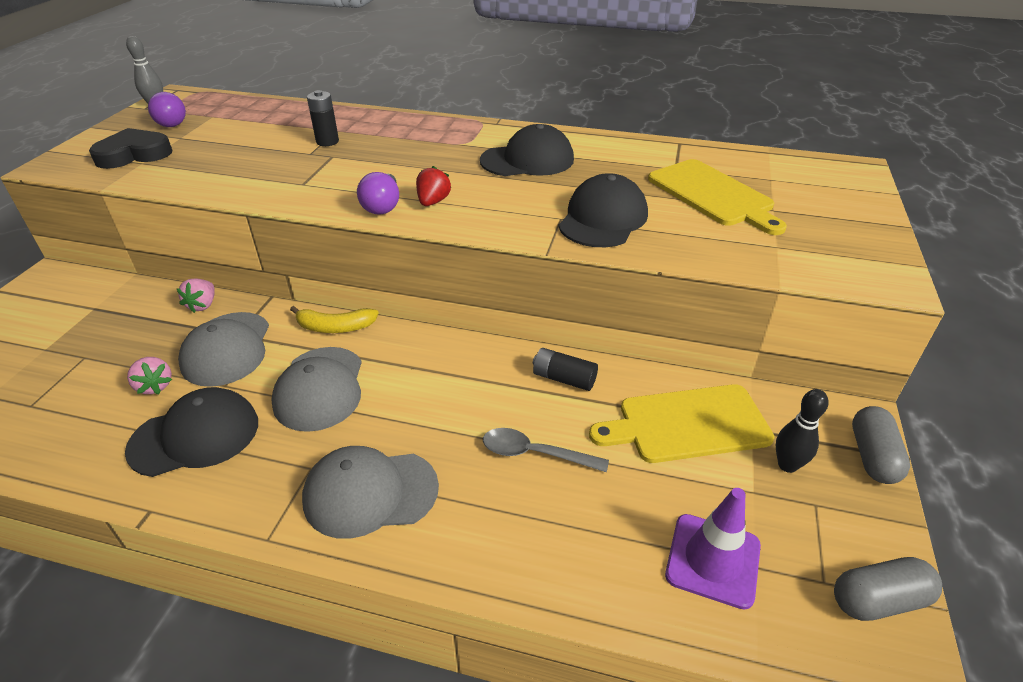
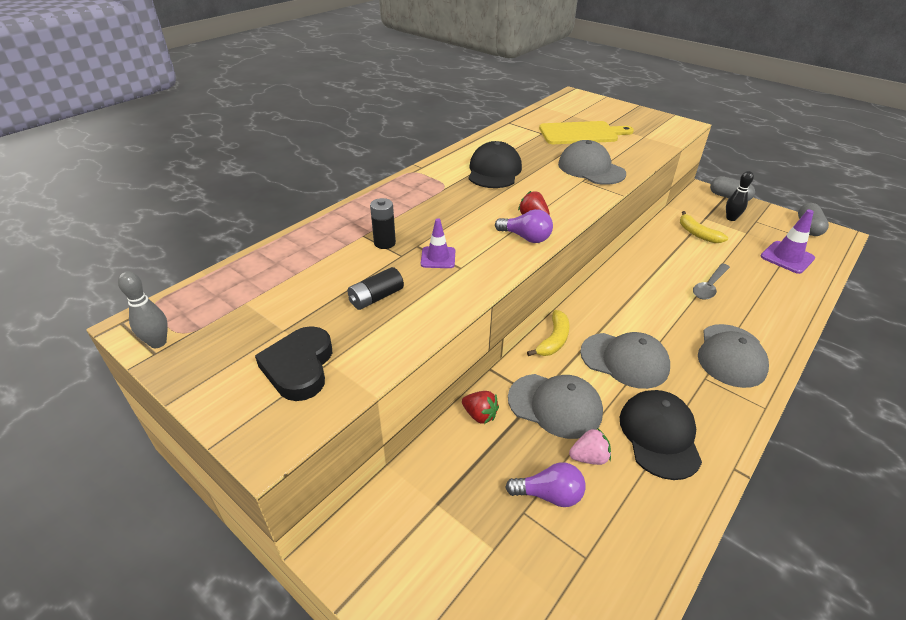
camera: 65 degrees left, 0 degrees up
purple light bulb [148,92,186,127] -> purple light bulb moved to [505,462,586,507]
pink strawberry [176,279,215,313] -> red strawberry [462,391,499,424]
black battery [533,348,598,391] -> black battery moved to [347,267,404,310]
black cap [558,173,648,247] -> grey cap [558,140,626,185]
yellow cutting board [589,384,775,463] -> yellow banana [680,211,728,243]
none -> purple traffic cone [421,218,455,268]

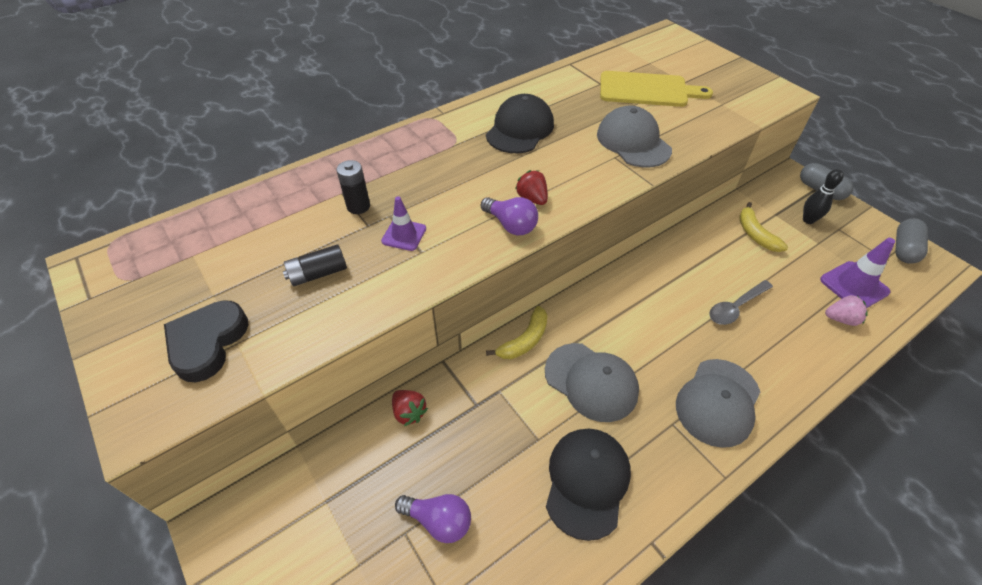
camera: 15 degrees right, 10 degrees up
grey bowling pin [118,271,168,348] -> none
grey cap [508,374,603,439] -> none
pink strawberry [569,428,611,465] -> pink strawberry moved to [825,295,868,326]

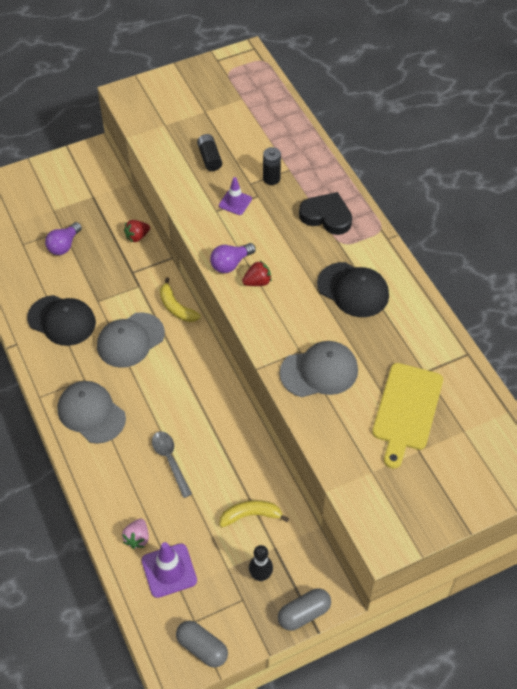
camera: 100 degrees right, 5 degrees up
black heart [164,300,248,382] -> black heart moved to [299,192,352,235]

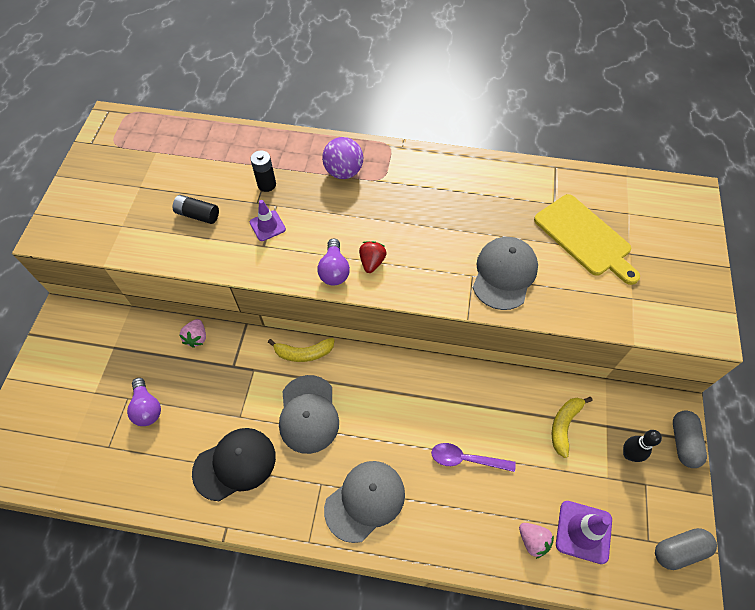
camera: 55 degrees left, 5 degrees up
grey cap [58,381,126,444] -> grey cap turned 150 degrees clockwise [324,461,405,543]
red strawberry [124,220,150,242] -> pink strawberry [180,319,206,348]
grey spoon [152,431,192,498] -> purple spoon [431,443,516,472]
black heart [299,192,352,235] -> purple ball [322,137,363,179]
black cap [317,262,389,317] -> none

